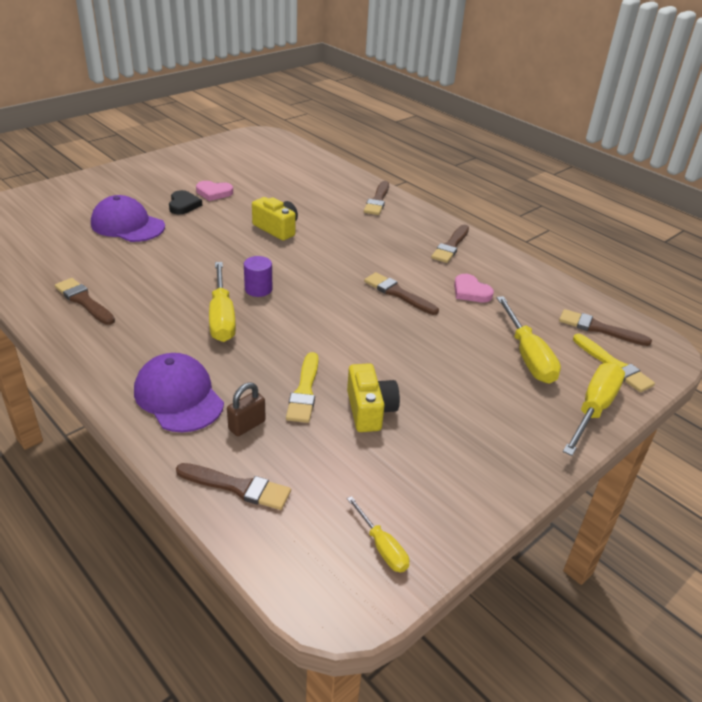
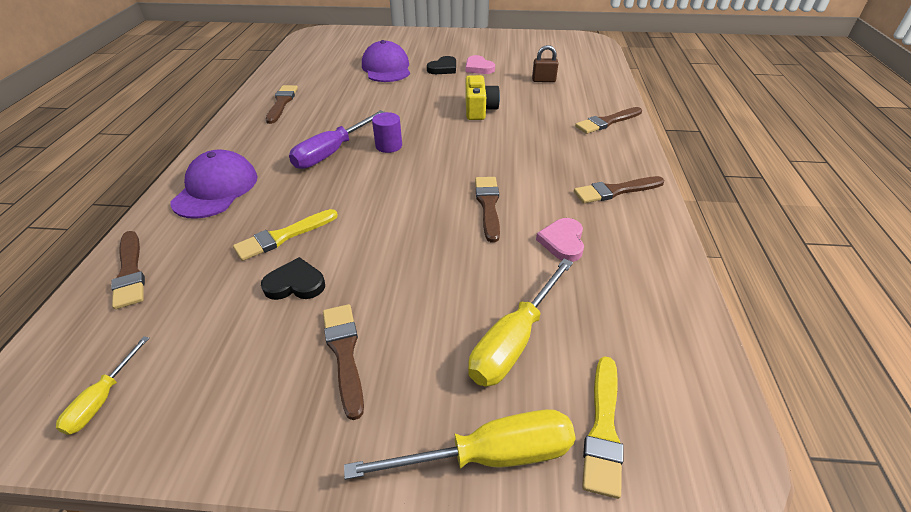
camera: 50 degrees right, 5 degrees up
yellow screwdriver [209,262,236,342] -> purple screwdriver [289,110,385,169]
brown padlock [227,382,266,436] -> brown padlock moved to [532,45,558,82]
yellow camera [347,363,400,432] -> black heart [261,257,325,300]
brown brush [559,309,652,346] -> brown brush moved to [323,304,364,420]

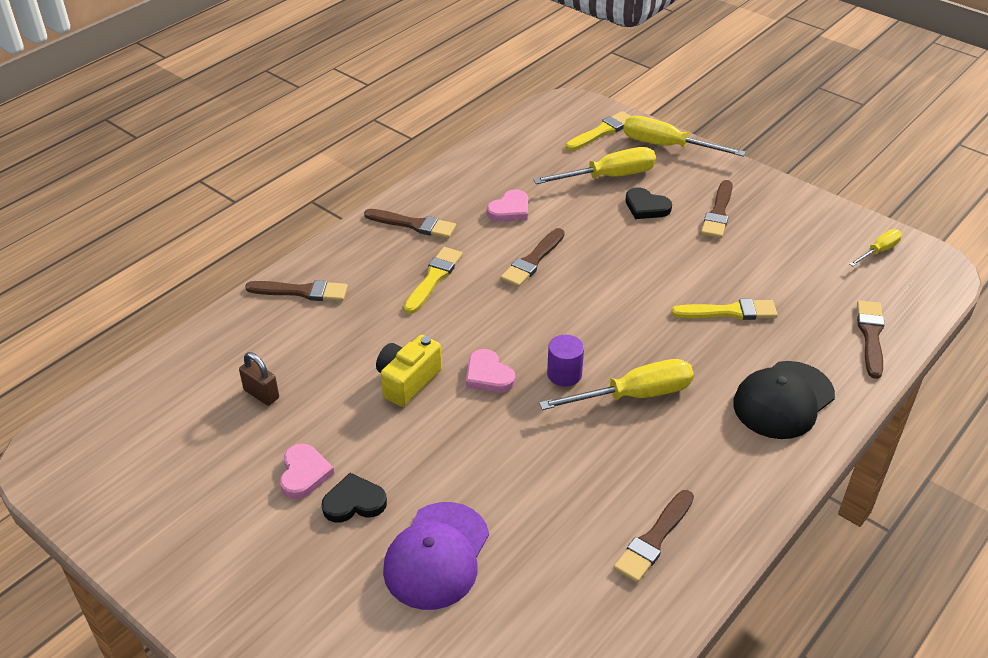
camera: 145 degrees left, 0 degrees up
purple cap [170,150,258,219] -> black cap [733,361,835,439]
black heart [261,257,325,300] -> black heart moved to [625,188,672,219]
purple screwdriver [289,110,385,169] -> yellow screwdriver [539,359,694,410]
none -> yellow brush [404,247,463,314]
none -> pink heart [466,349,515,393]

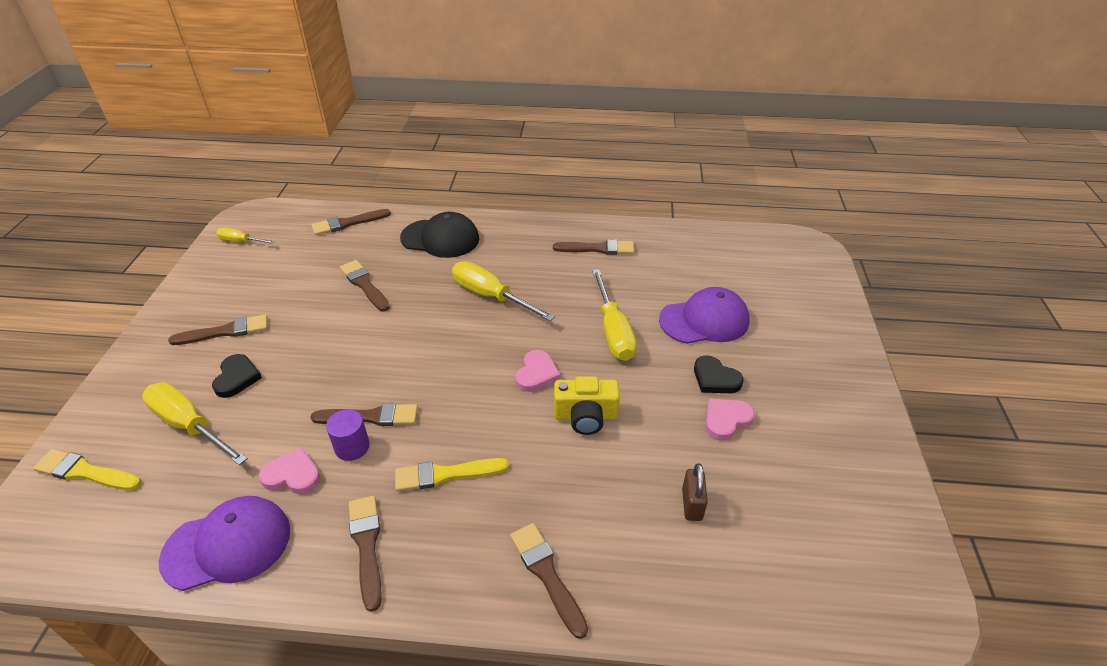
camera: 125 degrees left, 0 degrees up
purple cylinder [547,335,584,387] -> purple cylinder moved to [326,409,370,461]
yellow screwdriver [623,116,746,157] -> yellow screwdriver moved to [592,269,637,361]
yellow brush [671,299,778,320] -> brown brush [340,260,390,312]
none -> purple cap [159,496,290,591]

